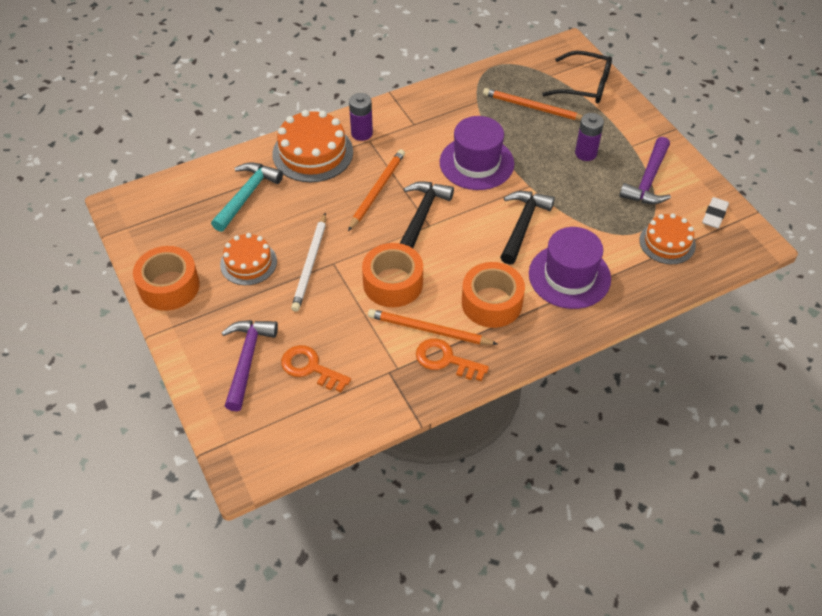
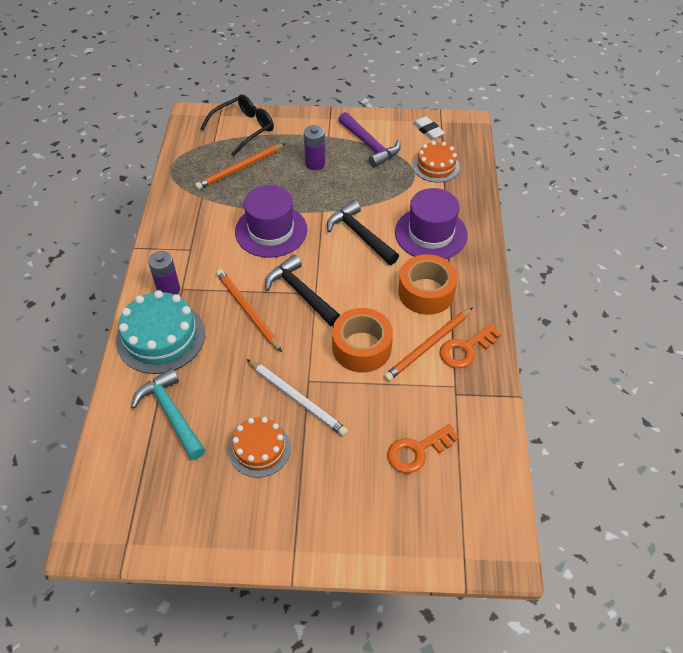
camera: 60 degrees left, 0 degrees up
orange tape [133,246,200,311] -> none
purple hammer [221,320,278,411] -> none
orange cake [272,110,353,182] -> turquoise cake [116,290,205,374]

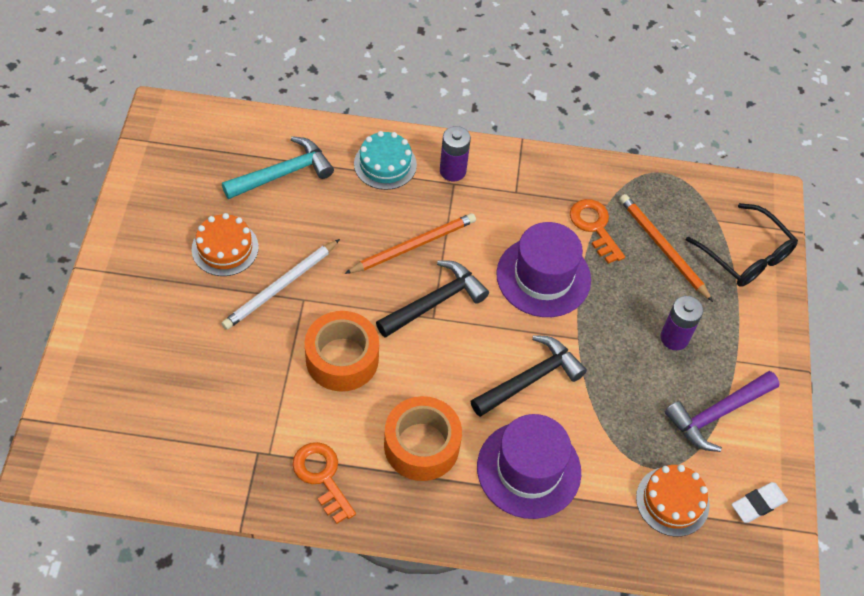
camera: 90 degrees right, 5 degrees up
turquoise cake [116,290,205,374] -> turquoise cake [354,131,417,190], size x0.64
orange pencil [384,307,473,382] -> none
orange key [387,424,459,473] -> orange key moved to [570,199,625,264]

